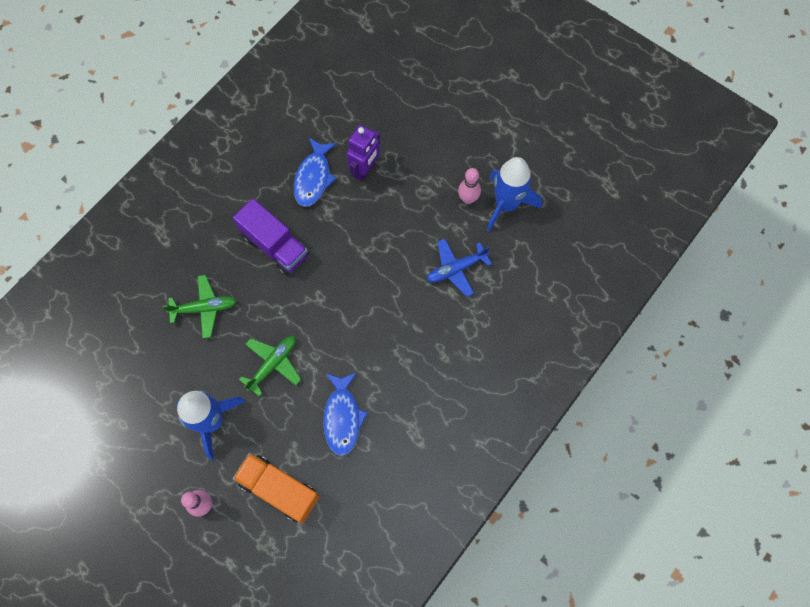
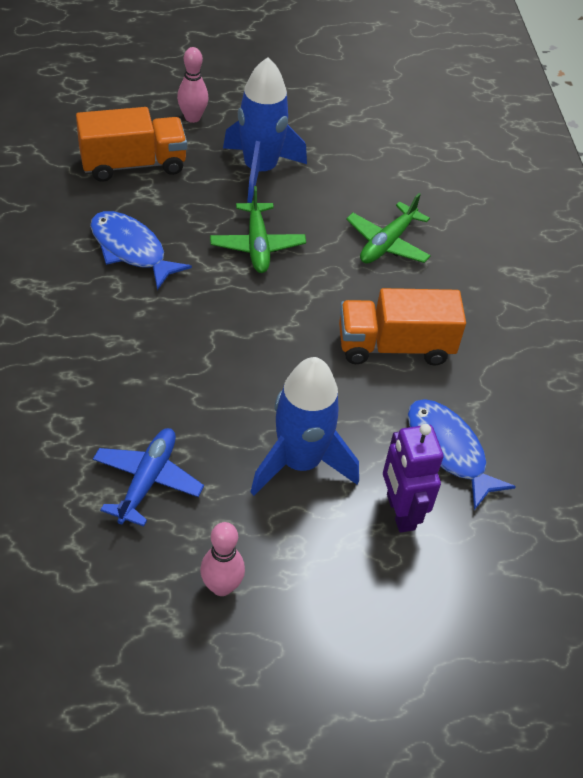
camera: 130 degrees right, 20 degrees down
purple truck [233,198,309,275] -> orange truck [339,288,466,366]
blue rocket [487,157,542,232] -> blue rocket moved to [250,357,359,496]

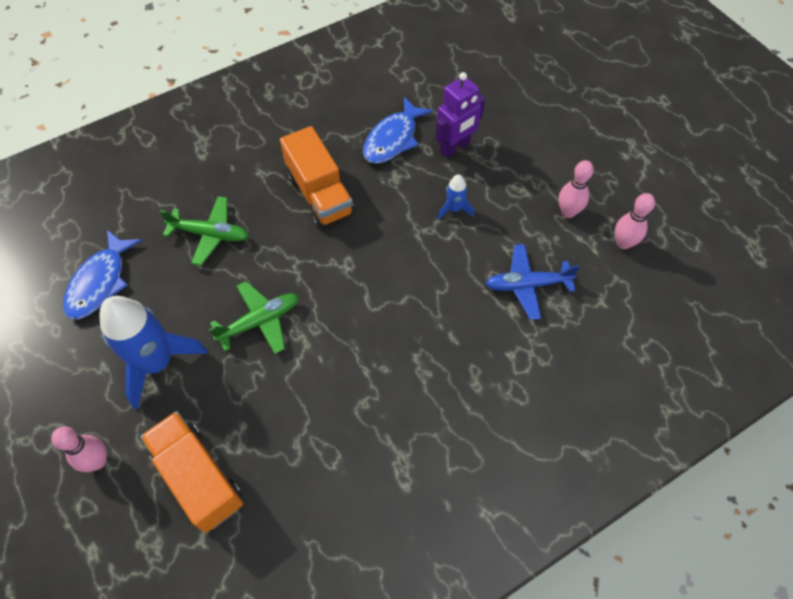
camera: 110 degrees left, 10 degrees up
blue fish [90,211,192,290] -> blue fish moved to [63,230,142,319]
blue rocket [250,357,359,496] -> blue rocket [438,174,474,219], size x0.46
none -> pink bowling pin [615,193,655,249]

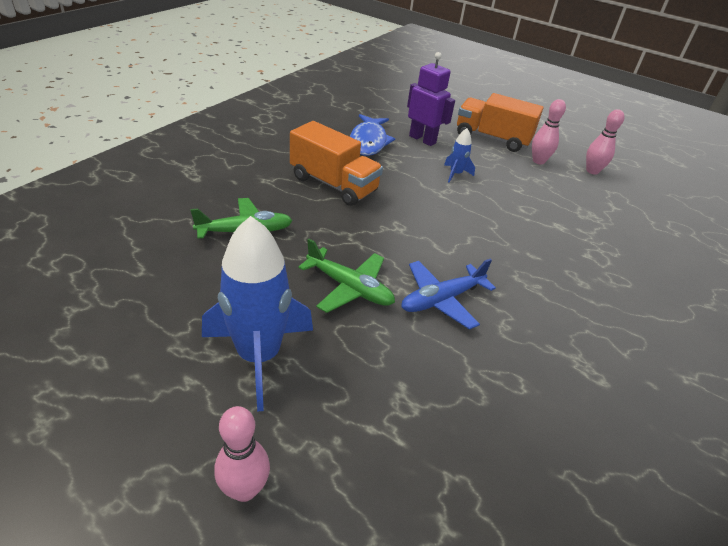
camera: 30 degrees left, 20 degrees down
blue fish [63,230,142,319] -> none
orange truck [140,411,243,533] -> orange truck moved to [457,93,543,152]
green plane [209,281,299,354] -> green plane turned 90 degrees clockwise [298,239,395,313]
purple robot [435,72,485,158] -> purple robot turned 75 degrees counterclockwise [407,52,455,146]
blue plane [486,244,580,320] -> blue plane moved to [401,259,496,330]

